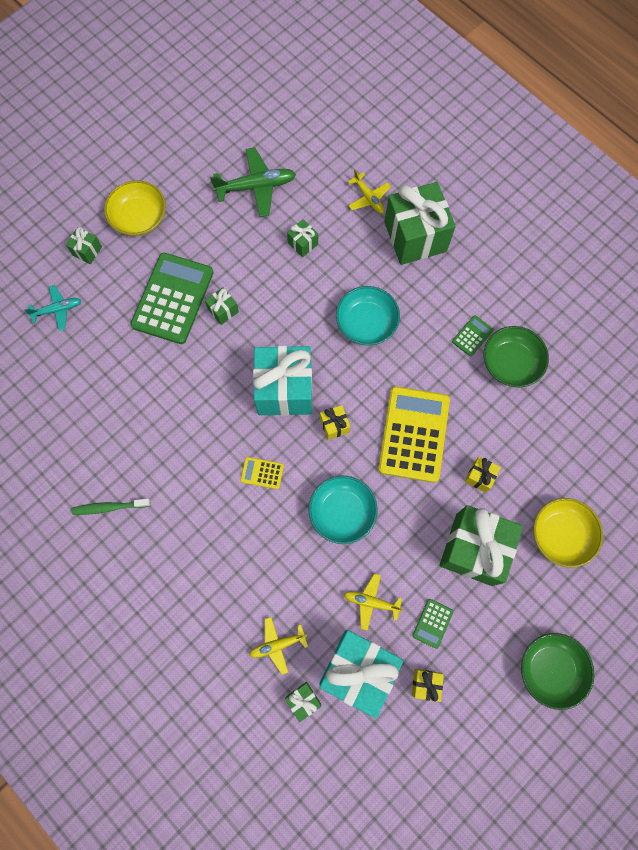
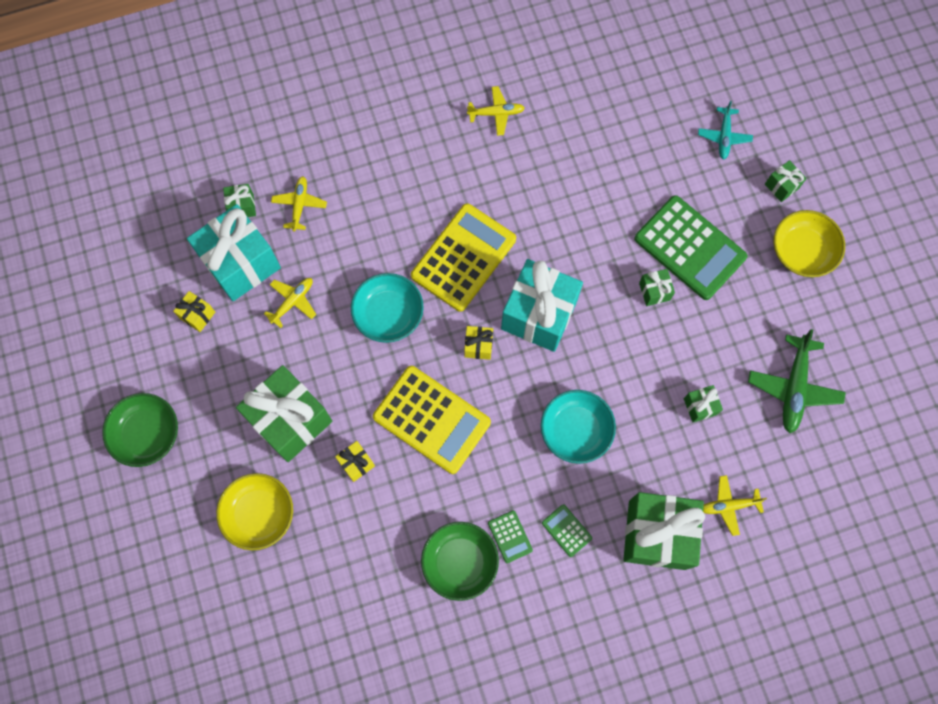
camera: 115 degrees right, 0 degrees up
green toothbrush [71,499,151,515] -> yellow plane [467,86,525,136]
yellow calculator [240,457,284,489] -> yellow calculator [411,203,516,312], size x2.31
green calculator [412,599,453,649] -> green calculator moved to [542,504,592,557]

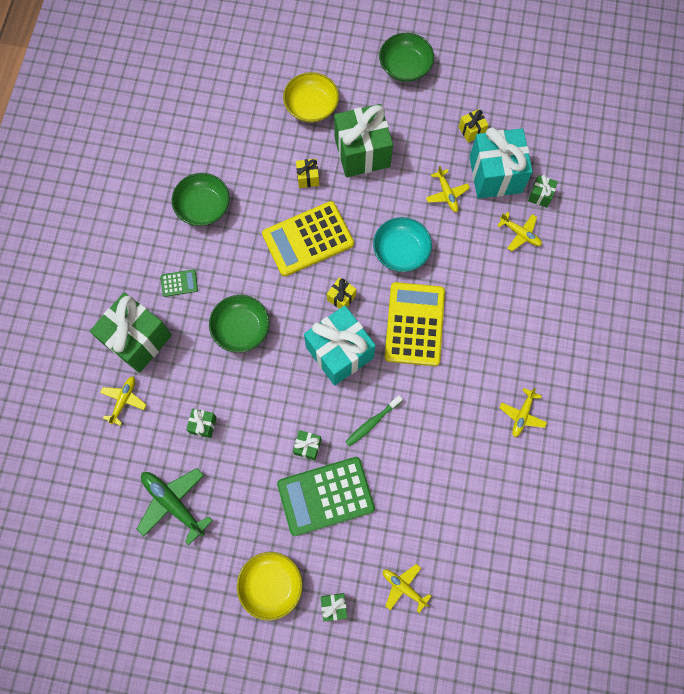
camera: 120 degrees right, 0 degrees up
yellow calculator [411,203,516,312] -> yellow calculator turned 150 degrees counterclockwise [385,282,445,366]
green calculator [488,510,533,563] -> none
turquoise bowl [541,390,616,464] -> green bowl [209,295,270,353]
turquoise plane [698,101,753,159] -> yellow plane [383,564,431,613]
none -> green toothbrush [346,395,403,447]

